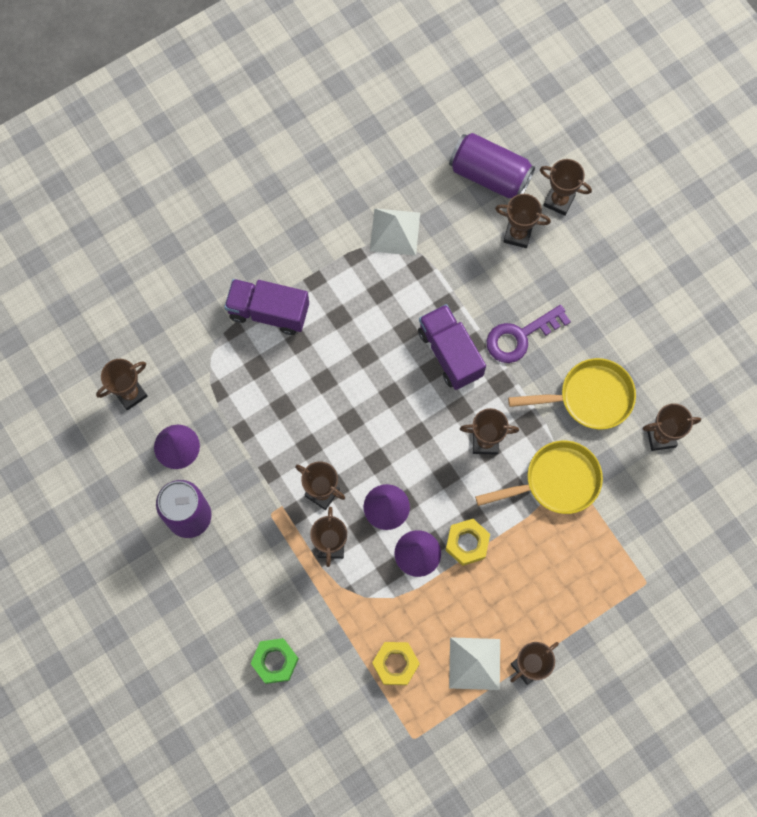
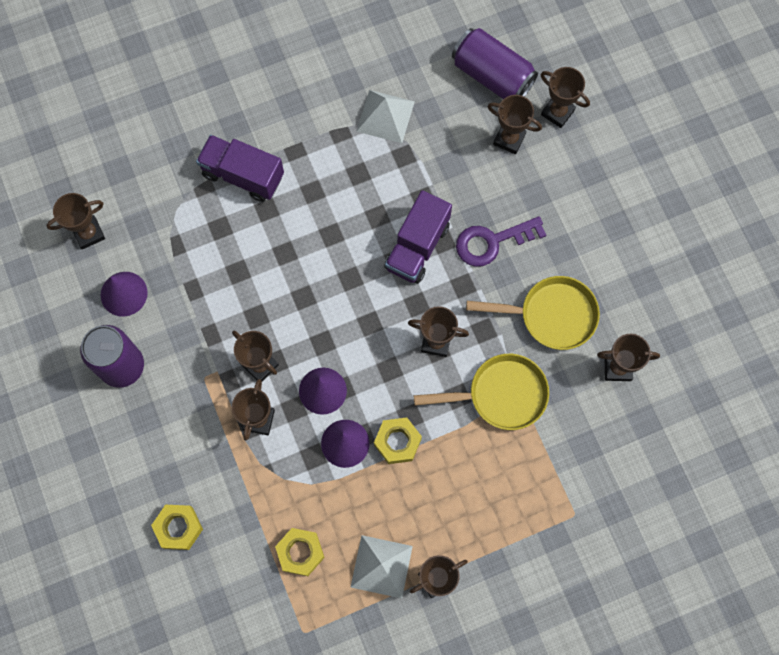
camera: 10 degrees right, 0 degrees up
green nut [250,638,299,684] -> yellow nut [151,505,203,550]
purple truck [418,304,486,390] -> purple truck turned 135 degrees counterclockwise [385,190,452,284]

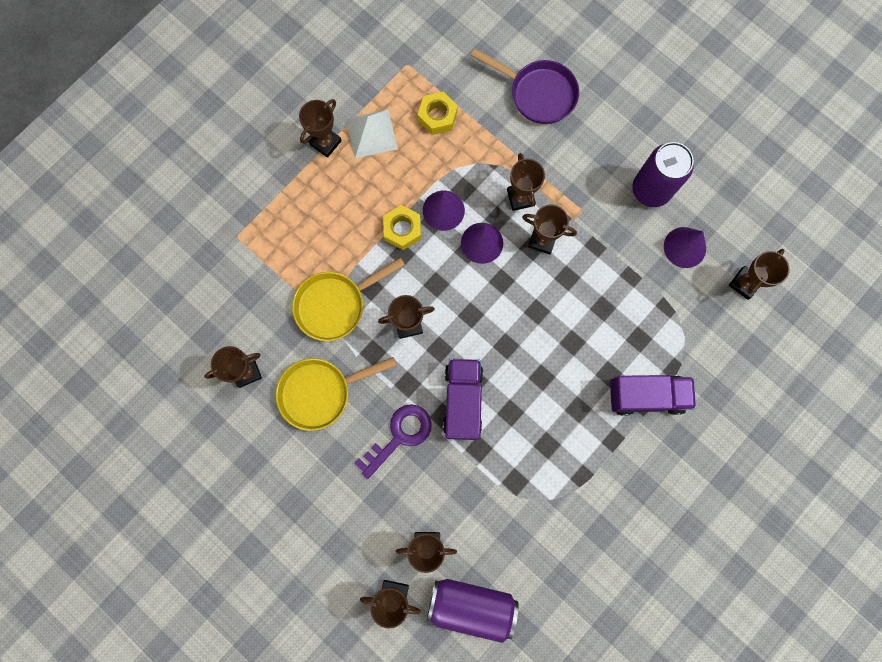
camera: 155 degrees right, 5 degrees up
yellow nut [151,505,203,550] -> purple pan [471,49,579,124]
white pyramid [356,90,415,143] -> none

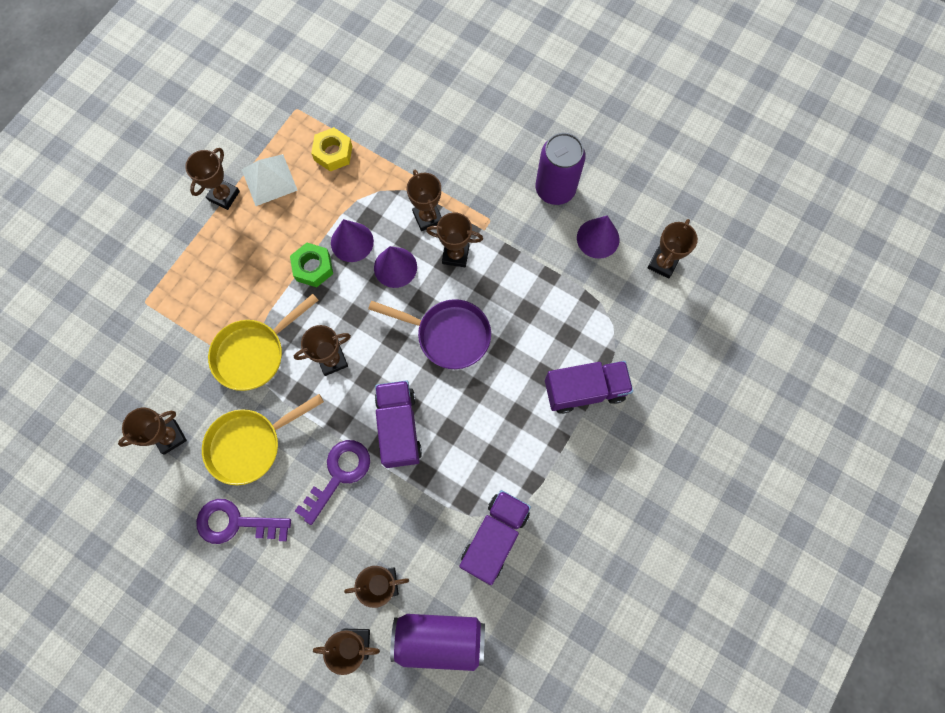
camera: 10 degrees left, 5 degrees down
yellow nut [383,205,421,250] -> green nut [290,243,333,287]
purple pan [471,49,579,124] -> purple pan moved to [368,299,491,369]
none -> purple key [196,499,291,544]
none -> purple truck [459,490,531,585]

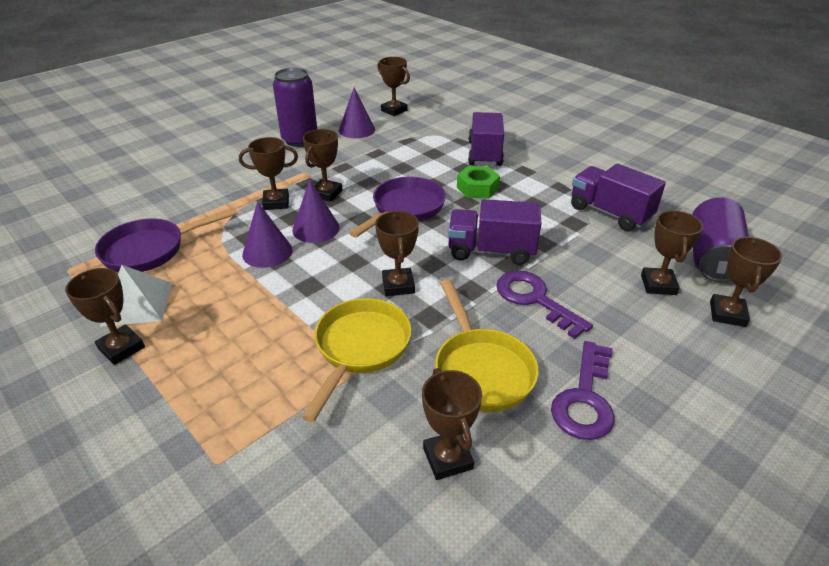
camera: 75 degrees left, 35 degrees down
yellow pan [208,294,319,391] -> yellow pan turned 135 degrees counterclockwise [302,298,412,422]
green nut [290,243,333,287] -> green nut moved to [457,166,500,198]
yellow nut [311,127,352,172] -> purple pan [95,208,238,272]

